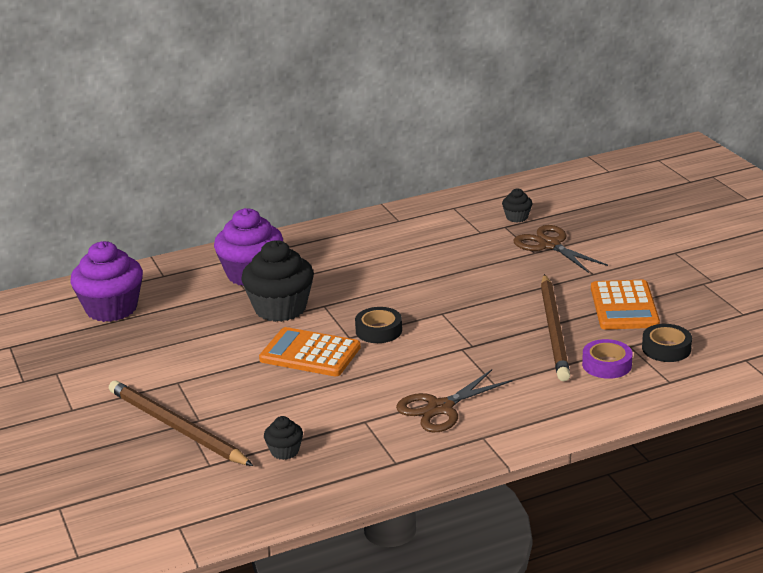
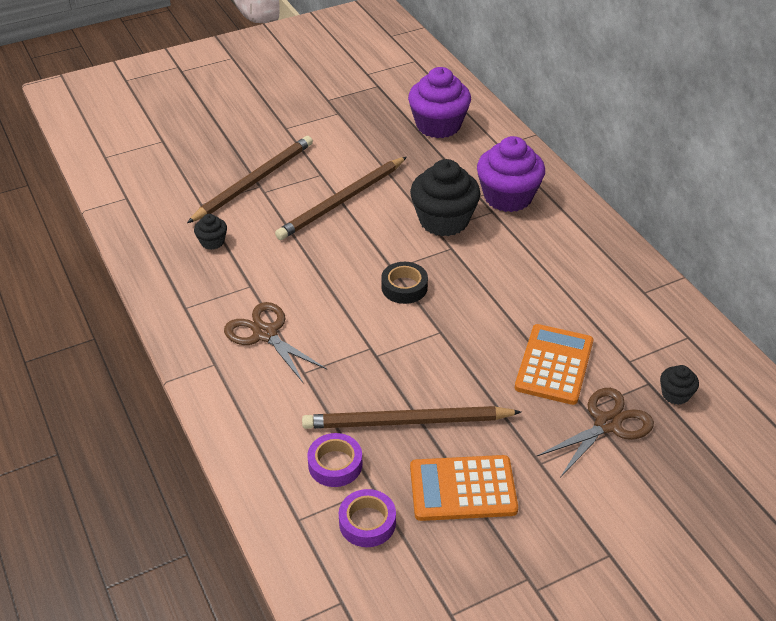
camera: 85 degrees right, 15 degrees up
orange calculator [259,327,361,376] -> orange calculator moved to [515,324,593,405]
black tape [642,324,692,362] -> purple tape [339,489,396,547]
none -> brown pencil [275,157,407,240]

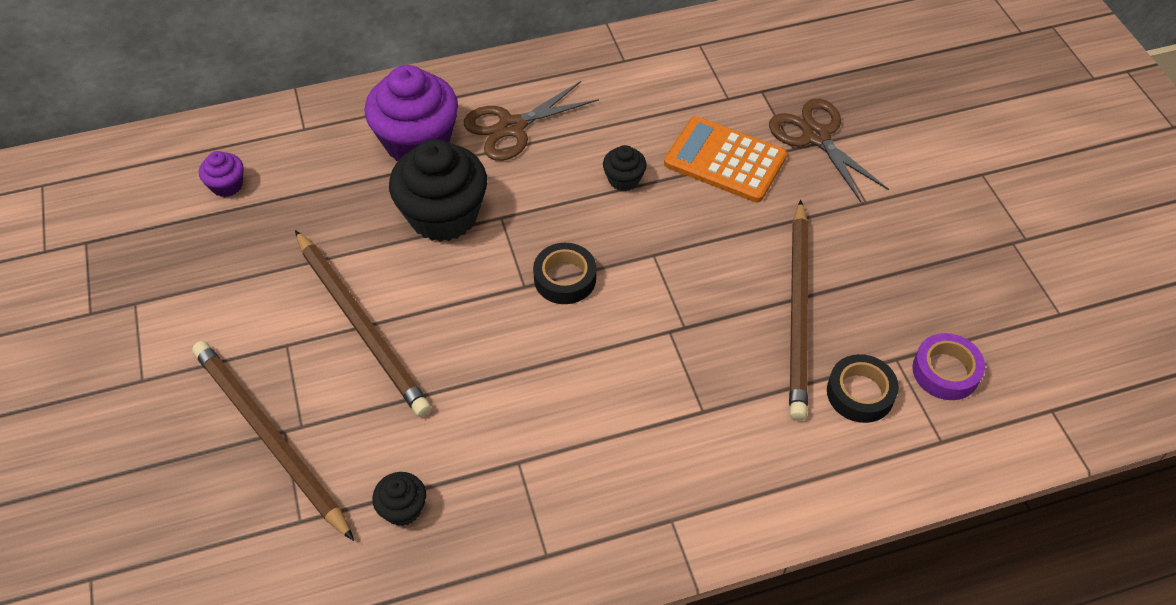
camera: 80 degrees left, 10 degrees up
brown scissors [224,302,327,384] -> brown scissors moved to [464,81,599,161]
purple tape [307,433,363,487] -> black tape [827,354,899,423]
purple cupcake [408,67,471,138] -> purple cupcake [199,151,244,197], size x0.47
orange calculator [410,455,518,521] -> none
black cupcake [660,365,699,405] -> black cupcake moved to [603,145,647,191]

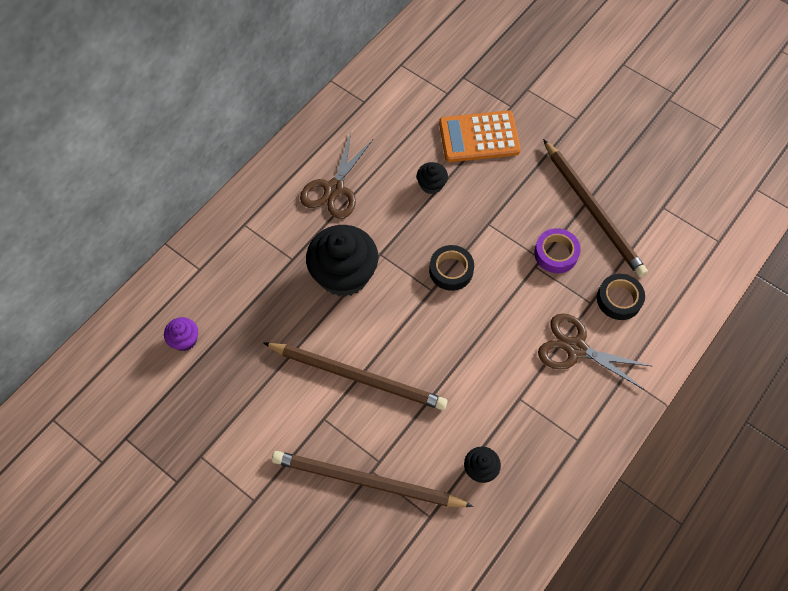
camera: 35 degrees left, 10 degrees up
purple cupcake [365,65,458,161] -> none
brown scissors [769,99,889,202] -> brown scissors moved to [538,313,651,390]
black tape [827,354,899,423] -> black tape moved to [597,274,645,320]
purple tape [912,333,985,400] -> purple tape moved to [534,228,581,273]

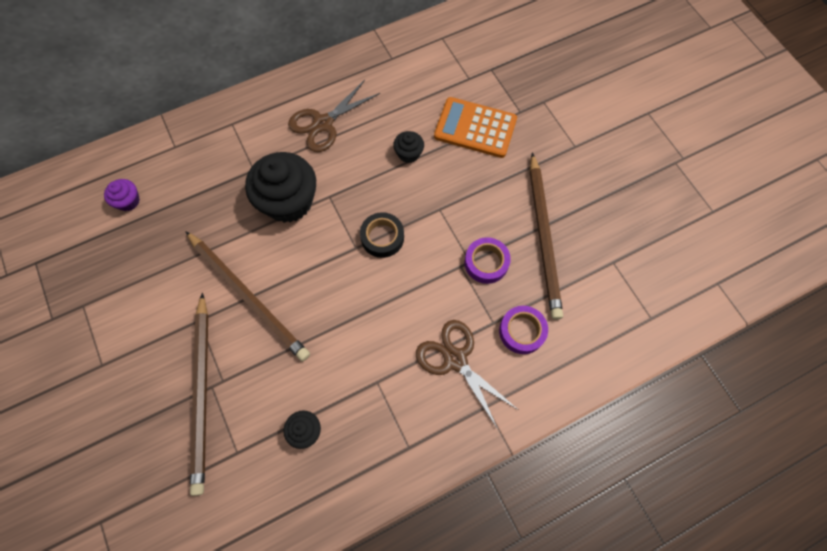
camera: 25 degrees right, 5 degrees up
brown pencil [272,451,474,507] -> brown pencil turned 135 degrees counterclockwise [190,293,208,496]
black tape [597,274,645,320] -> purple tape [499,306,548,354]

